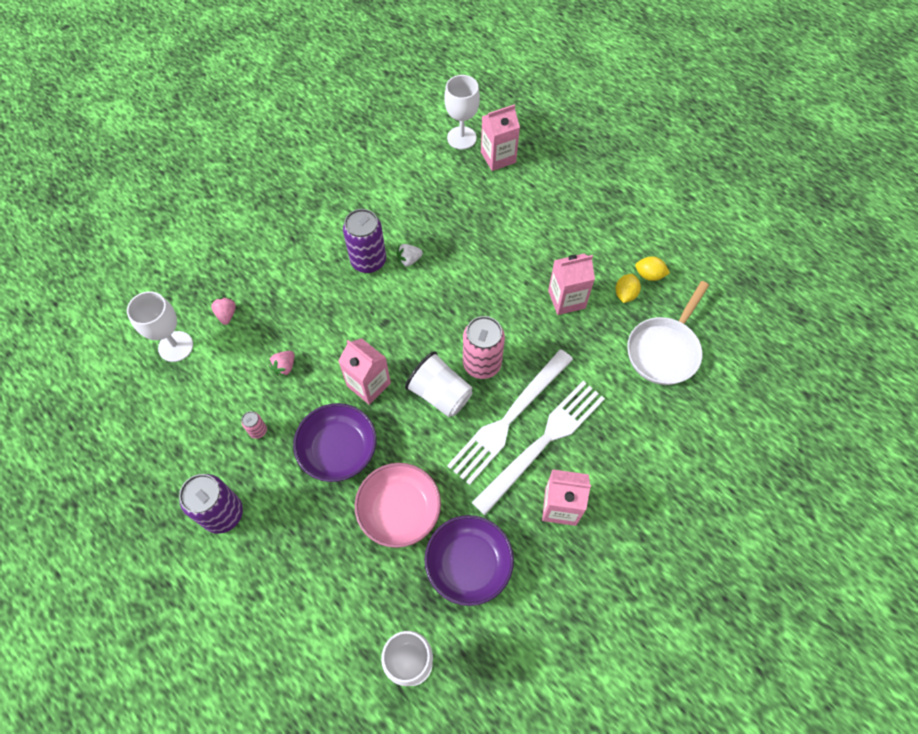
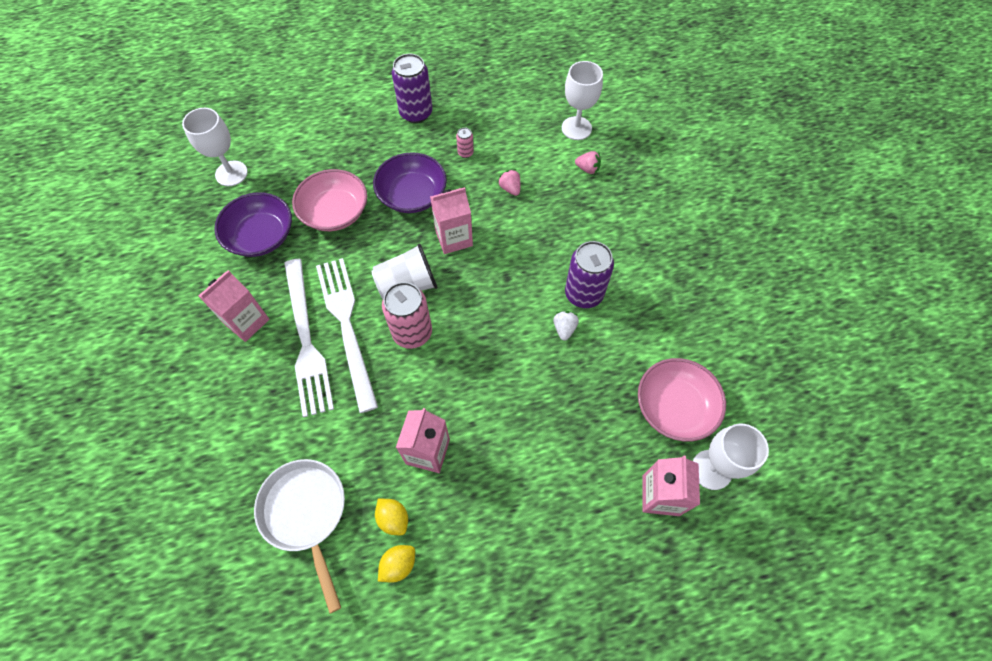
camera: 120 degrees right, 0 degrees up
none -> pink bowl [638,358,726,442]

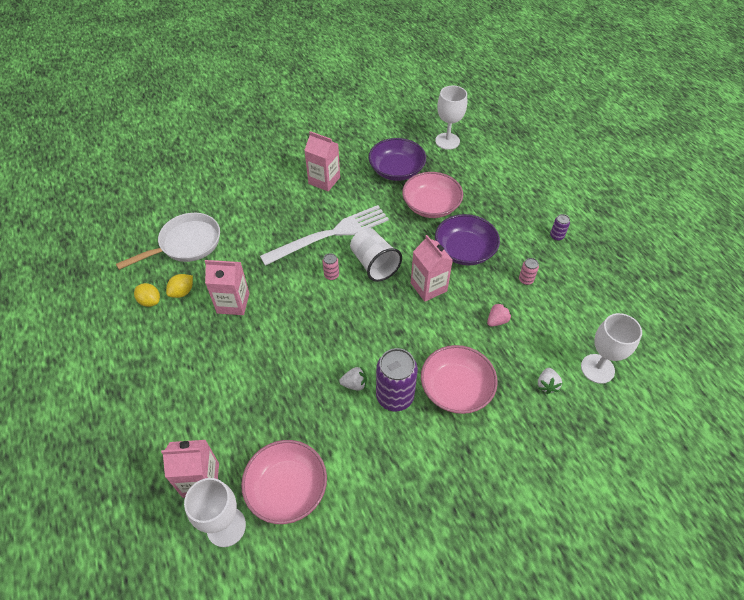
camera: 80 degrees right, 10 degrees down
white fork [284,259,334,418] -> none
pink can [382,282,432,349] -> pink can [323,253,339,280], size x0.46
purple can [392,54,432,123] -> purple can [550,214,570,241], size x0.46
pink strawberry [575,151,601,174] -> white strawberry [538,368,562,394]
none -> pink bowl [421,345,498,414]

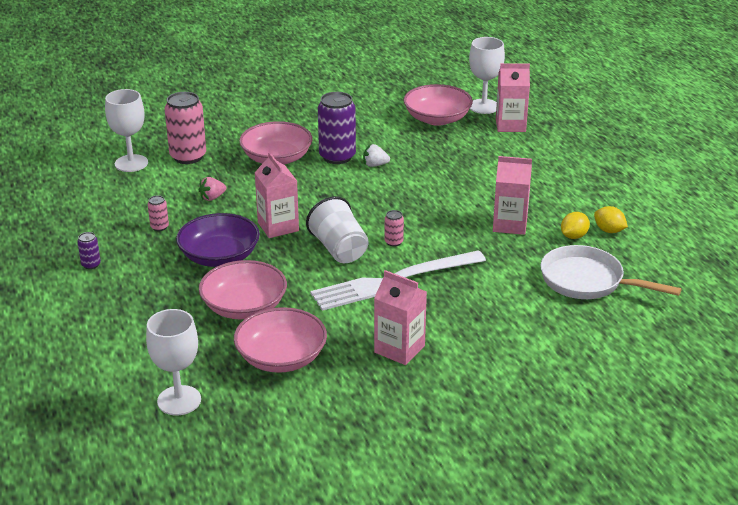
camera: 175 degrees left, 20 degrees down
white pan [116,213,220,270] -> white pan turned 60 degrees clockwise [541,245,682,299]
purple bowl [369,138,426,181] -> pink bowl [234,307,327,373]
white strawberry [538,368,562,394] -> pink can [165,92,206,164]

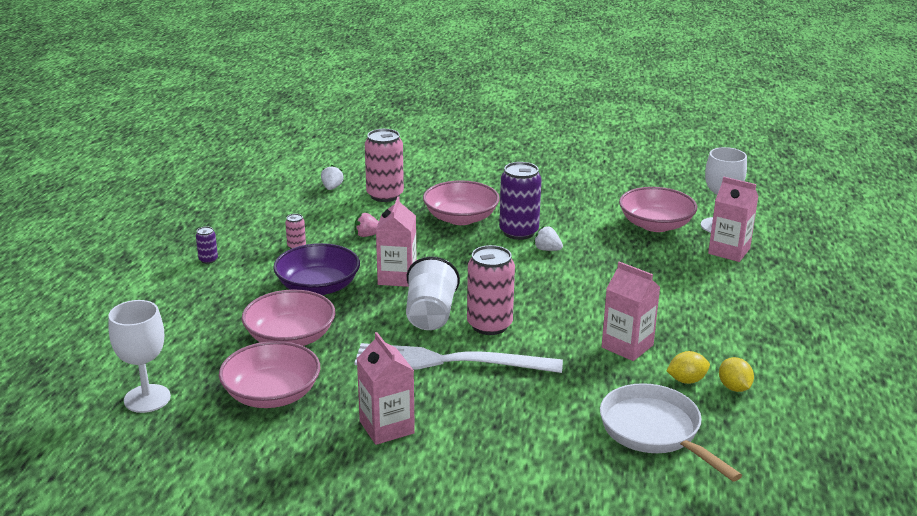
camera: 30 degrees right, 5 degrees down
white goblet [105,89,148,172] -> white strawberry [321,165,344,190]
pink can [384,210,404,247] -> pink can [467,245,515,335], size x2.18

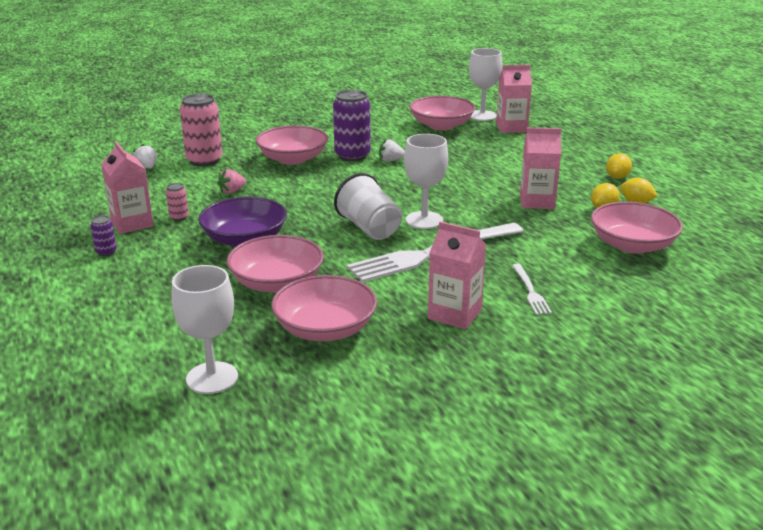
camera: 35 degrees left, 0 degrees up
pink carton [376,196,416,287] -> pink carton moved to [101,141,154,234]
pink can [467,245,515,335] -> white goblet [404,134,448,229]
white pan [600,383,742,482] -> pink bowl [591,202,683,254]
none -> white fork [512,264,552,315]
none -> yellow lemon [606,153,632,179]

